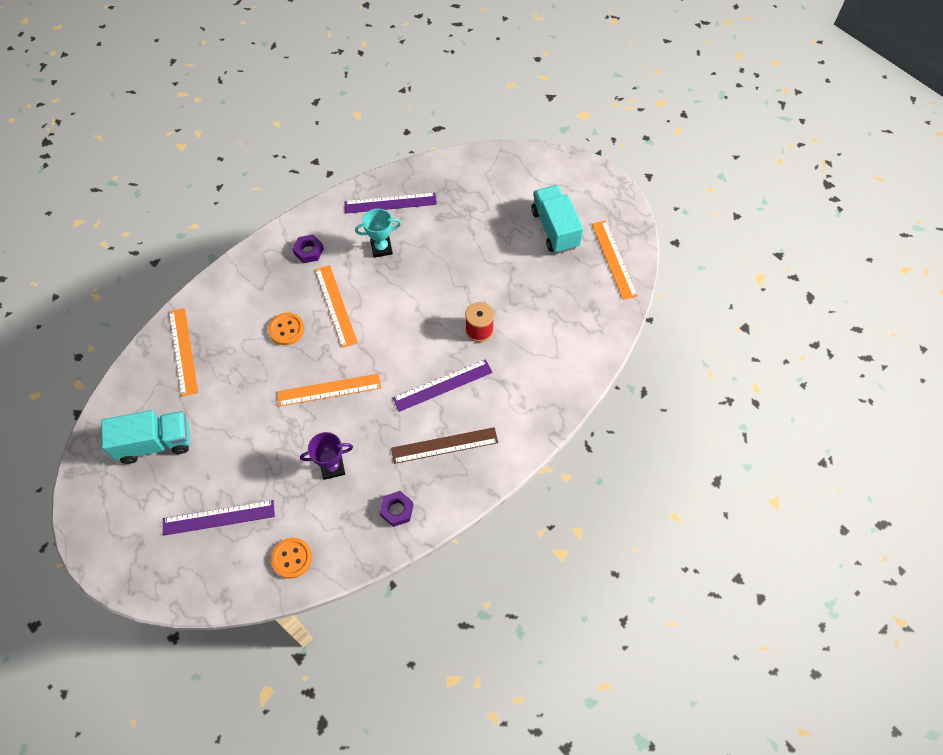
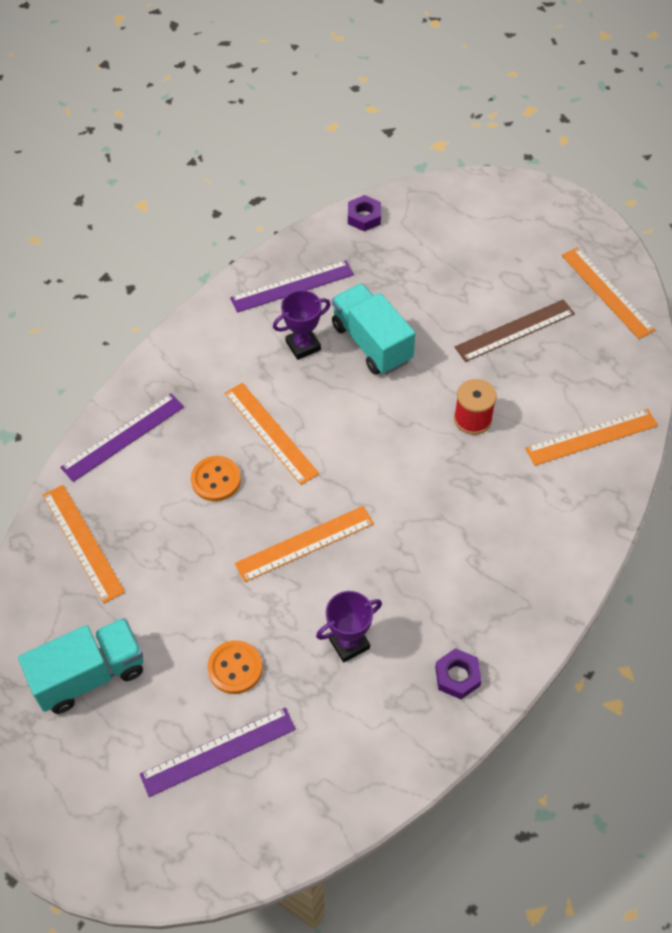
camera: 15 degrees left, 5 degrees down
orange button [271,538,312,579] -> orange button moved to [208,640,262,694]
purple nut [293,235,324,263] -> purple nut moved to [348,195,381,231]
turquoise trophy [355,209,401,258] -> purple trophy [273,290,331,360]
brown ruler [391,427,498,464] -> brown ruler moved to [455,299,575,362]
purple ruler [393,359,493,412] -> purple ruler moved to [60,393,184,482]
turquoise truck [531,185,583,254] -> turquoise truck moved to [332,283,415,375]
none -> orange ruler [525,409,658,466]

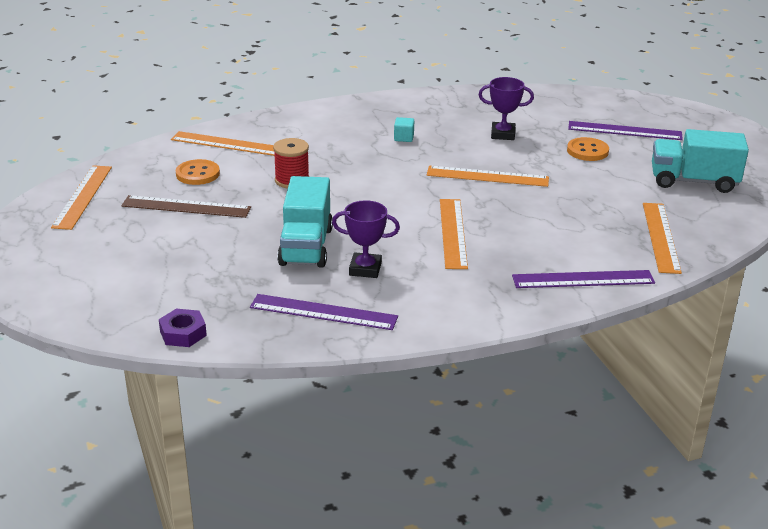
camera: 145 degrees left, 25 degrees down
orange button [191,456,241,501] -> orange button moved to [176,159,220,185]
purple nut [435,648,482,699] -> none
none -> turquoise cube [394,117,414,142]

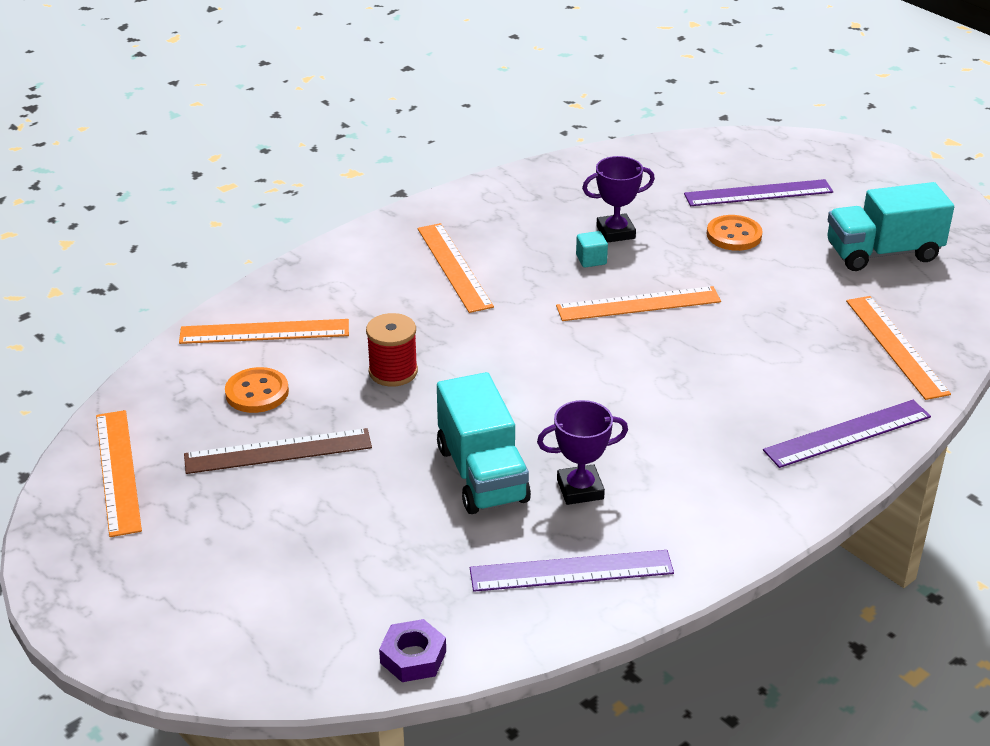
camera: 20 degrees left, 5 degrees up
turquoise cube [394,117,414,142] -> turquoise cube moved to [576,231,608,267]
orange ruler [440,199,468,269] -> orange ruler moved to [418,223,494,313]

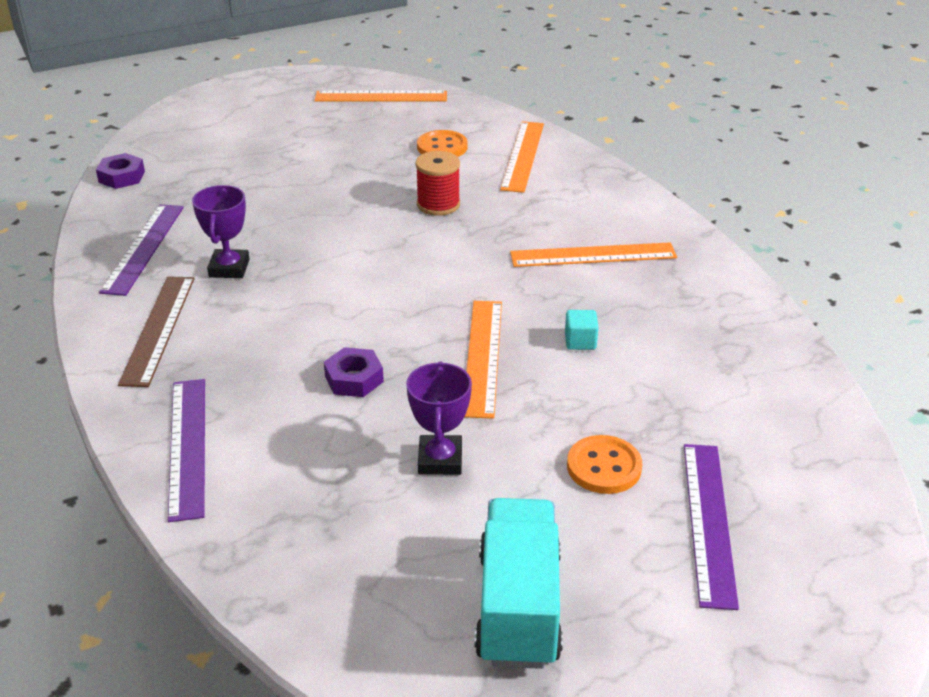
camera: 105 degrees right, 0 degrees up
brown ruler [184,428,372,474] -> brown ruler moved to [118,276,195,387]
turquoise truck [437,372,531,514] -> none
purple trophy [582,156,655,243] -> purple trophy moved to [406,361,472,475]
orange ruler [846,296,951,400] -> none
none -> purple nut [324,347,384,397]

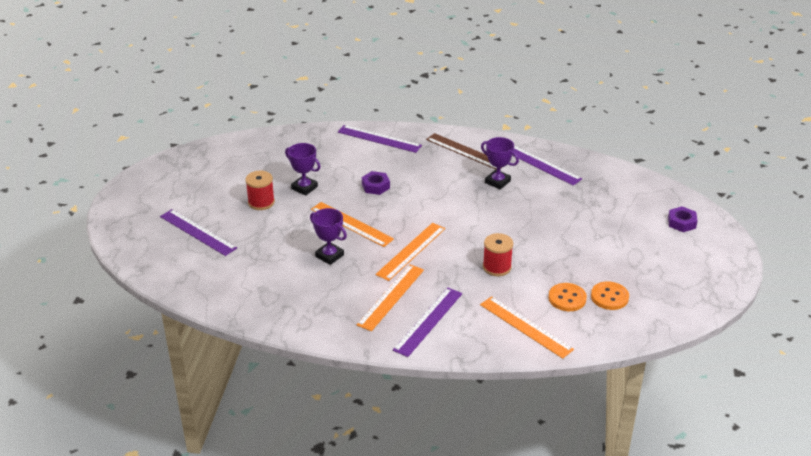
camera: 125 degrees right, 0 degrees up
purple nut [96,153,145,189] -> purple nut moved to [668,206,697,232]
orange ruler [315,91,447,102] -> orange ruler moved to [375,223,445,281]
turquoise truck [475,498,563,669] -> none
turquoise cube [565,310,599,350] -> purple trophy [310,208,347,265]
orange button [567,435,642,494] -> orange button moved to [591,281,629,310]
none -> red spool [245,171,275,210]
none -> purple ruler [393,288,462,357]

